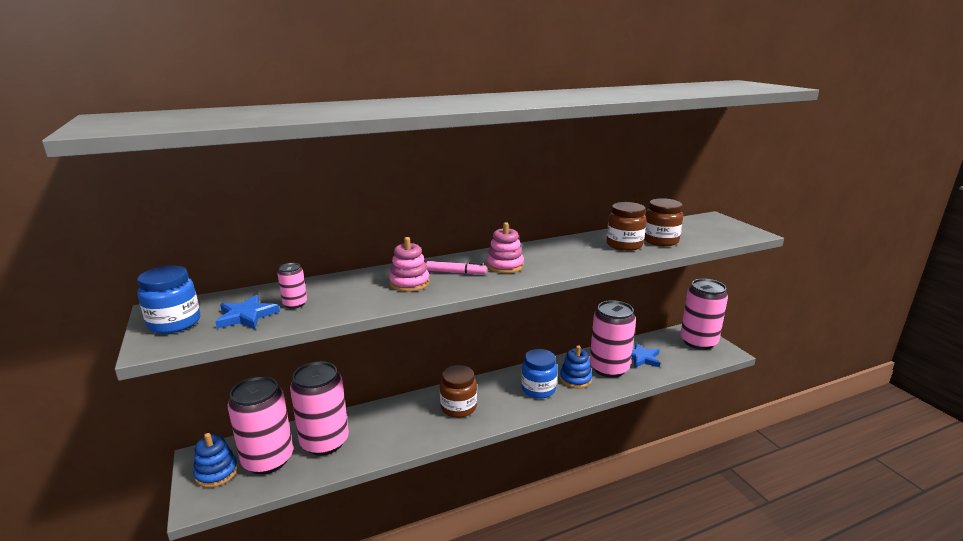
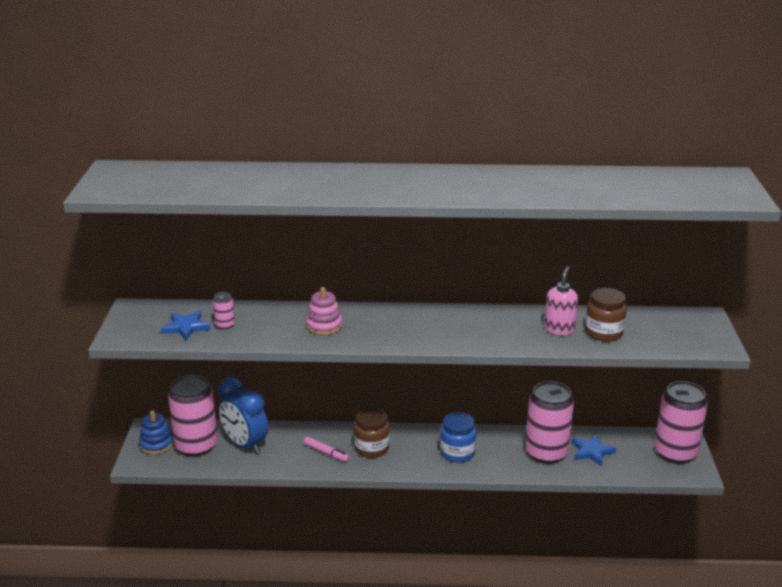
camera: 25 degrees right, 5 degrees up
blue jar [137,266,200,334] -> none
pink can [290,361,349,455] -> blue clock [218,377,268,454]
pink marker [426,261,487,274] -> pink marker moved to [304,437,350,462]
pink stacking toy [487,222,524,273] -> none
blue stacking toy [560,345,592,388] -> none
brown jar [607,202,646,251] -> pink soap dispenser [544,266,578,335]

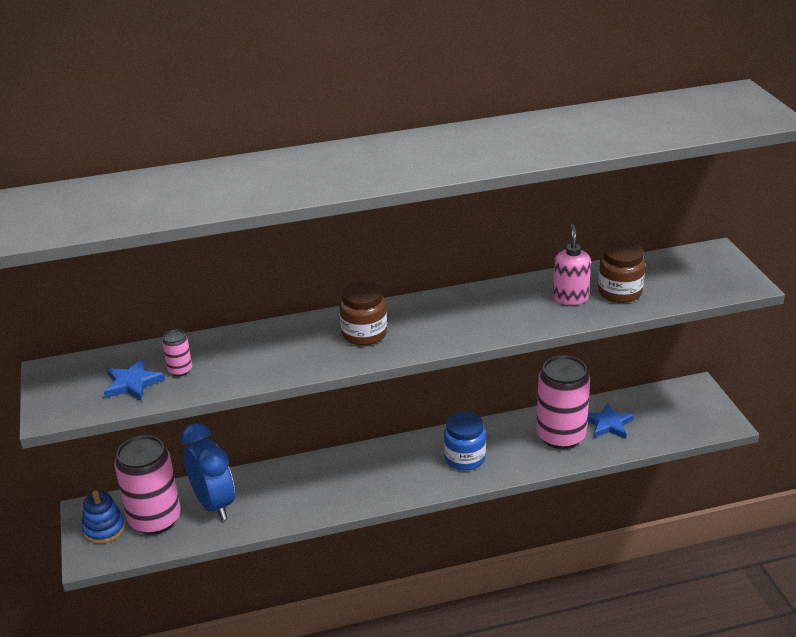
camera: 15 degrees left, 5 degrees up
blue clock [218,377,268,454] -> blue clock turned 150 degrees counterclockwise [181,423,235,520]
pink marker [304,437,350,462] -> none
pink stacking toy [306,287,342,335] -> none
brown jar [354,408,390,458] -> brown jar moved to [339,281,387,346]
pink can [654,381,708,463] -> none

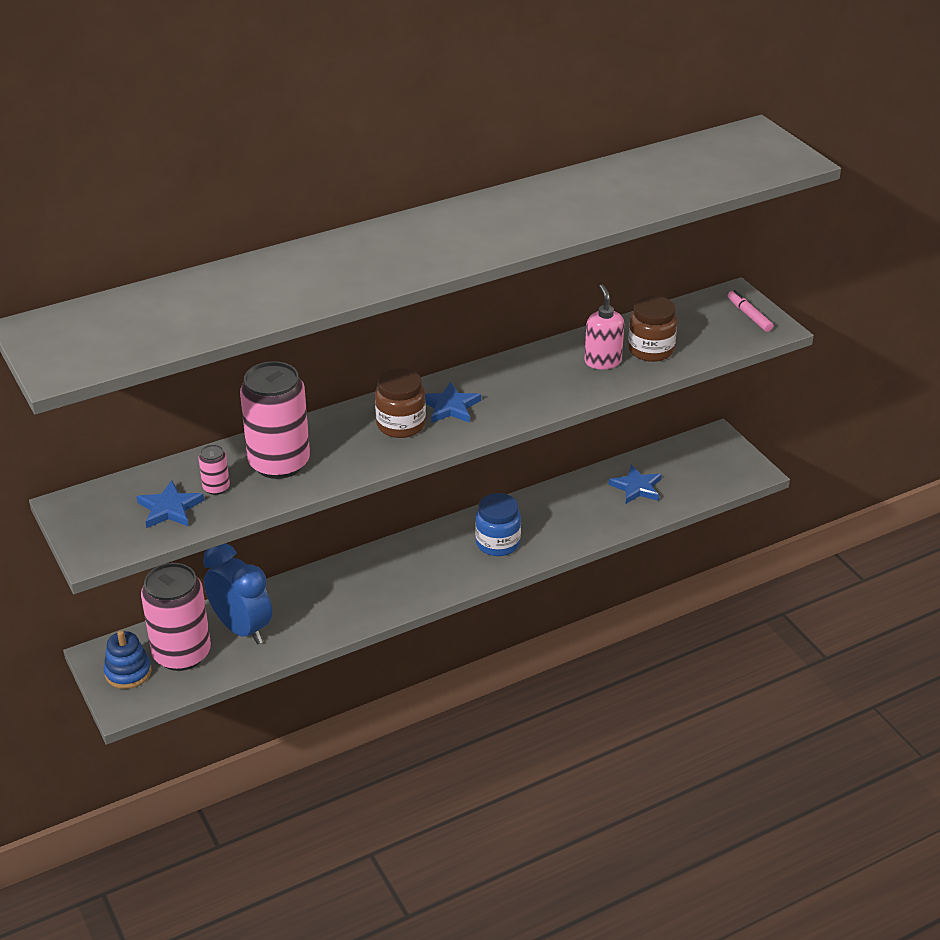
camera: 15 degrees left, 5 degrees up
pink can [536,356,590,449] -> pink can moved to [240,361,310,479]
none -> blue star [425,382,481,423]
none -> pink marker [728,290,773,332]

